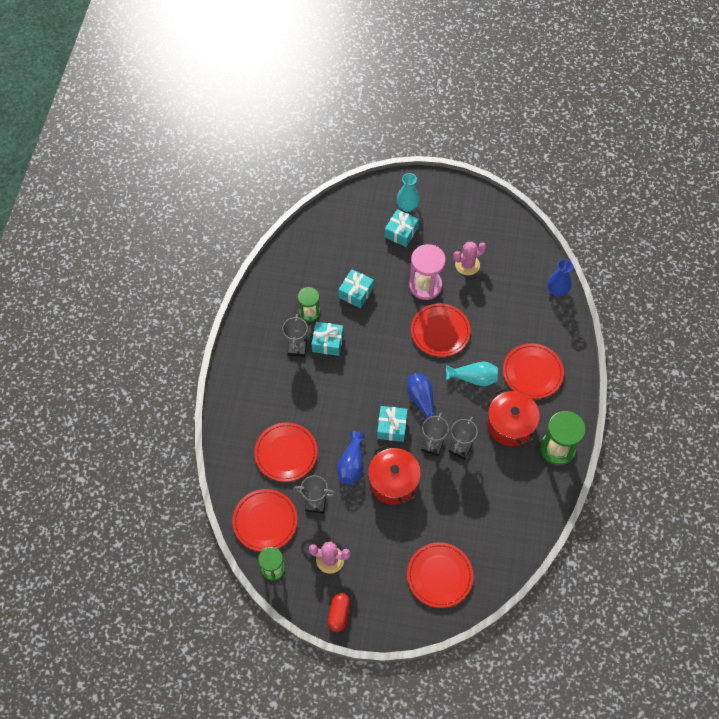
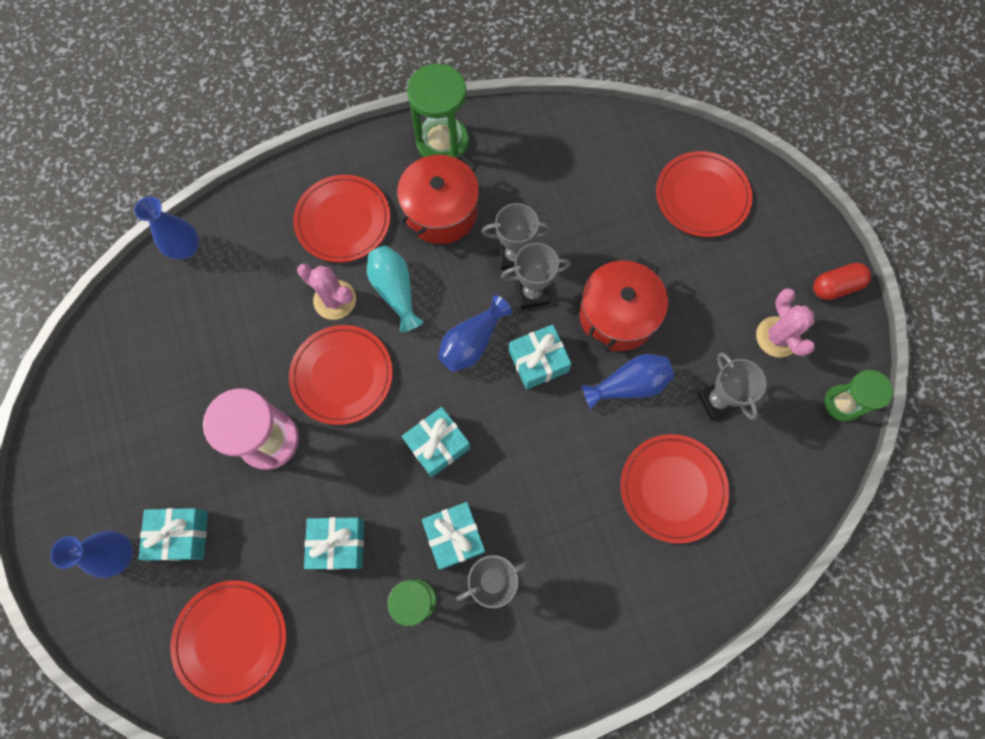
camera: 120 degrees left, 10 degrees up
red plate [232,489,297,552] -> red plate moved to [170,580,286,703]
turquoise vase [397,173,420,212] -> blue vase [50,530,133,578]
pink cactus [453,242,486,275] -> pink cactus moved to [297,263,356,320]
none -> turquoise gift [402,407,470,477]

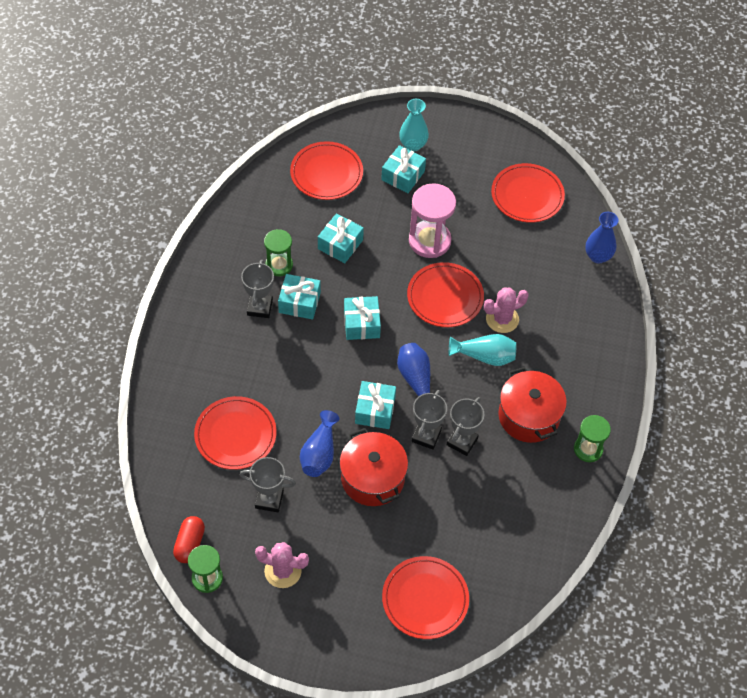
camera: 120 degrees right, 15 degrees down
blue vase [50,530,133,578] -> turquoise vase [399,99,429,152]
red plate [293,175,391,263] -> red plate moved to [491,163,565,223]
green hourglass [407,64,469,158] -> green hourglass [574,415,611,462], size x0.63
red capsule [813,263,871,300] -> red capsule moved to [173,516,205,563]

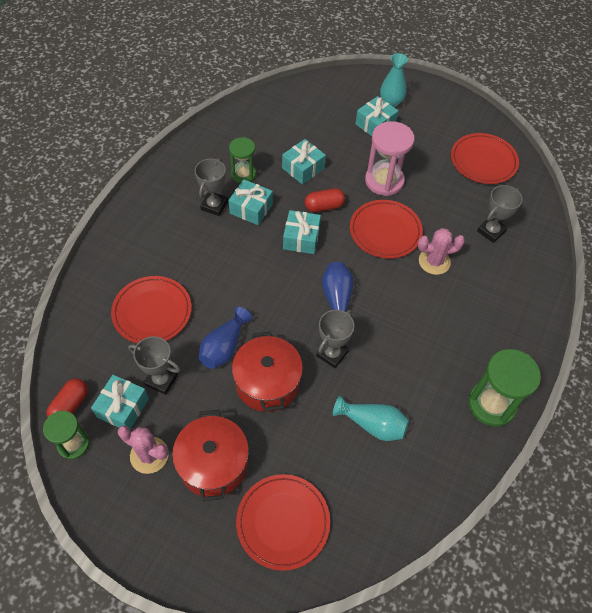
camera: 15 degrees right, 0 degrees up
red plate [290,141,363,200] -> none
turquoise gift [355,381,396,429] -> turquoise gift moved to [91,375,149,429]
grey trophy [447,397,484,456] -> grey trophy moved to [477,185,522,243]
turquoise vase [449,334,517,366] -> turquoise vase moved to [333,396,409,441]
red pot [498,367,567,443] -> red pot moved to [172,410,249,501]
green hourglass [574,415,611,462] -> green hourglass [468,349,541,427], size x1.58
blue vase [585,212,619,264] -> none
none -> red capsule [305,188,345,212]

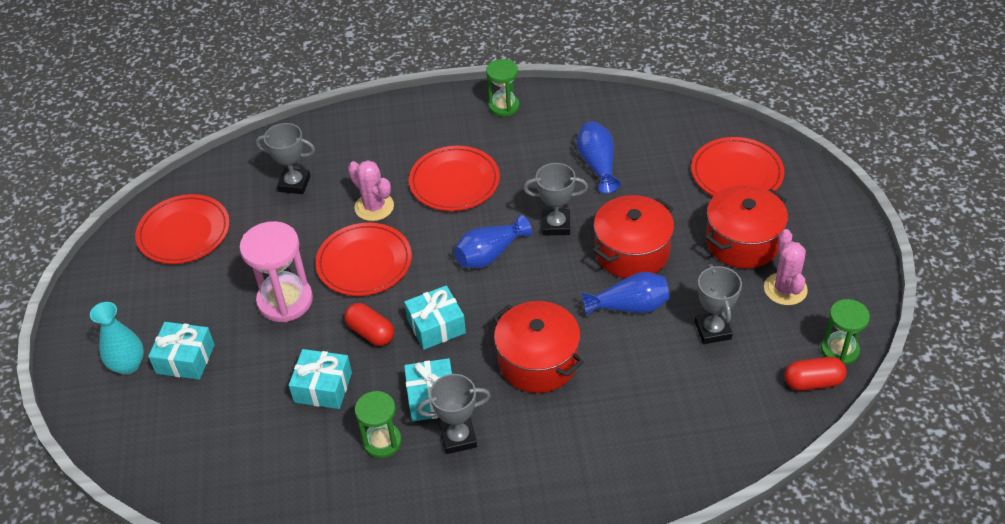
camera: 120 degrees left, 10 degrees down
turquoise gift [91,375,149,429] -> none
red plate [111,276,192,344] -> red plate moved to [409,146,500,211]
turquoise vase [333,396,409,441] -> blue vase [577,121,621,193]
green hourglass [468,349,541,427] -> green hourglass [486,59,519,117], size x0.63
none -> red pot [493,301,584,393]

